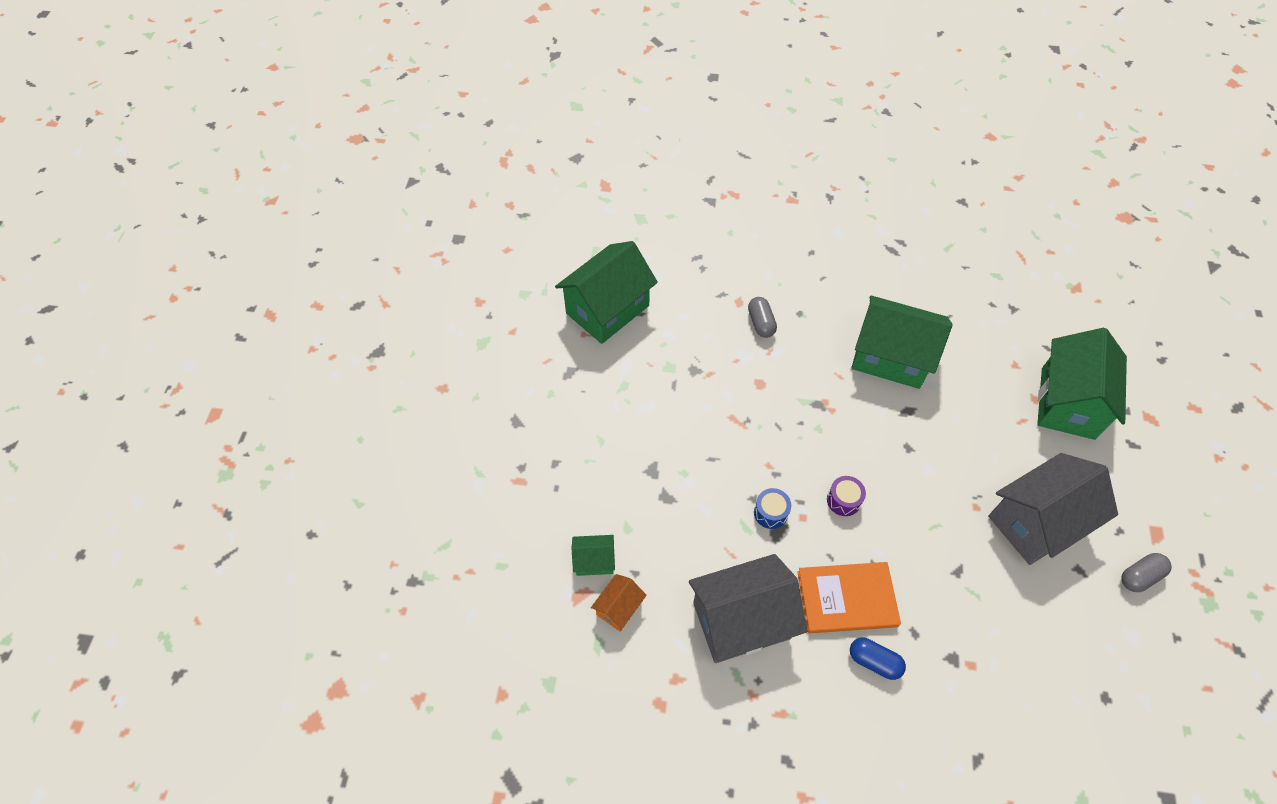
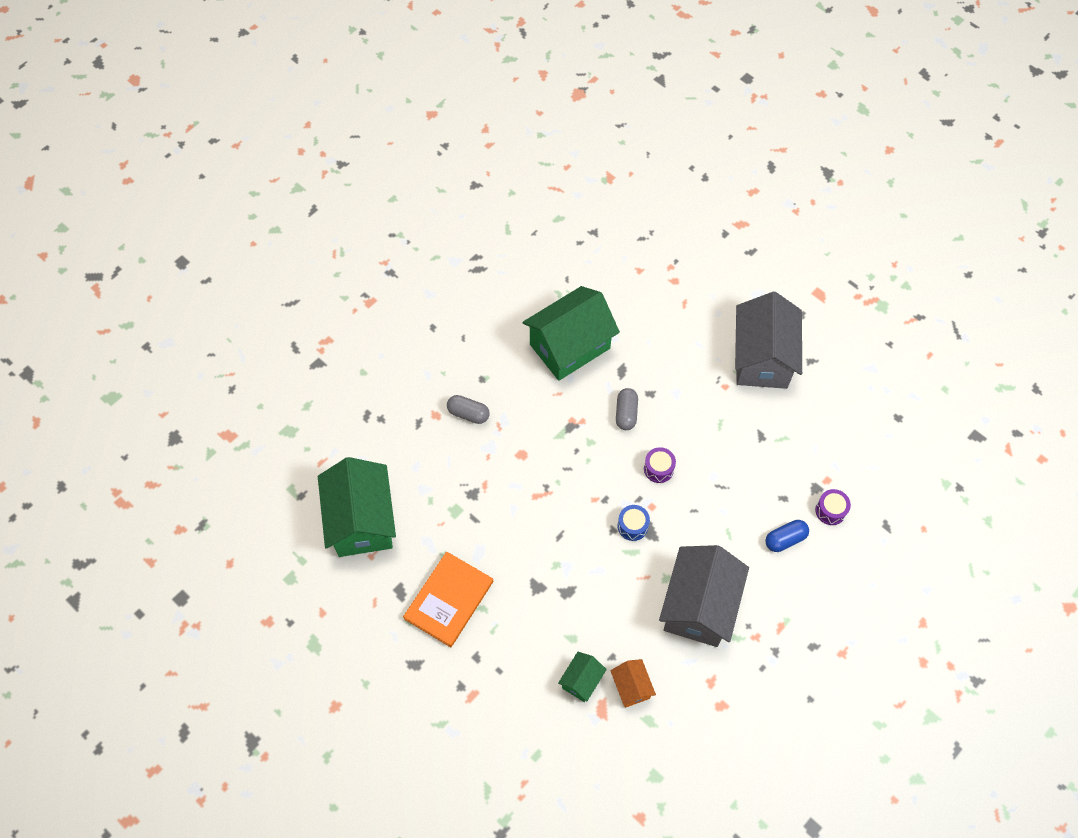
camera: 55 degrees left, 5 degrees up
orange book [797,562,901,634] -> orange book moved to [403,551,493,647]
green house [1037,328,1127,440] -> none
grey capsule [1121,553,1172,592] -> grey capsule moved to [616,388,638,430]
none -> purple drum [815,489,851,525]

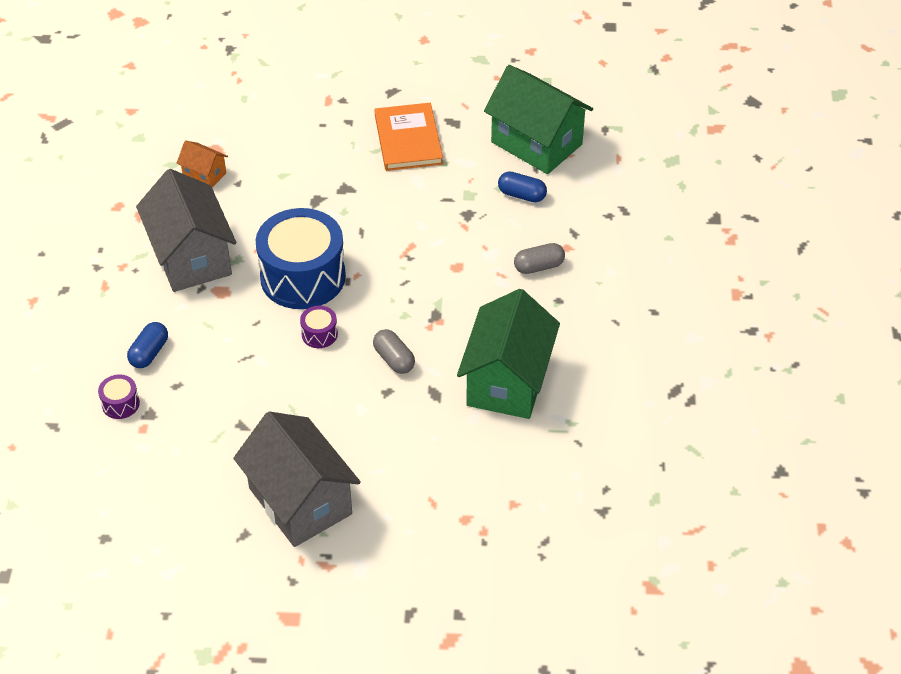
camera: 140 degrees right, 15 degrees down
green house [558,652,607,702] -> none
blue drum [617,505,650,541] -> blue drum [256,208,346,309], size x2.43
none -> blue capsule [498,171,547,202]

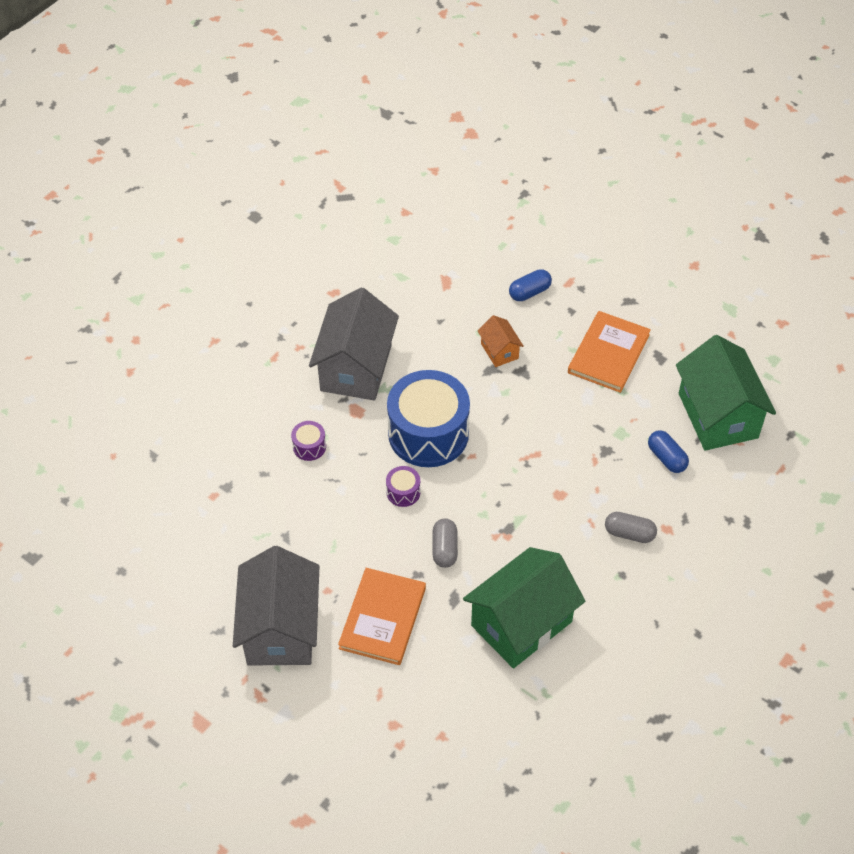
camera: 35 degrees right, 5 degrees up
purple drum [98,374,140,419] -> purple drum moved to [291,421,326,461]
blue capsule [127,322,168,368] -> blue capsule moved to [509,269,552,301]
orange house [177,140,228,188] -> orange house moved to [478,315,524,367]
none -> orange book [338,568,426,665]

